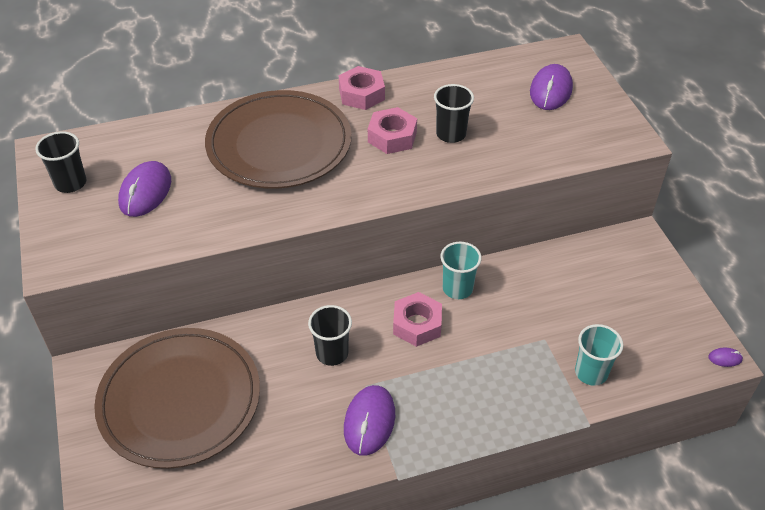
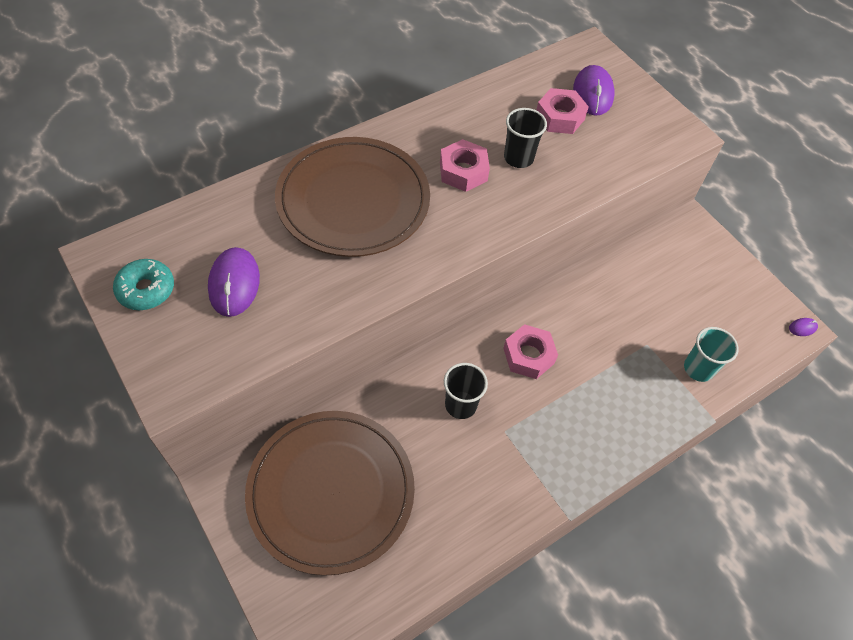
camera: 20 degrees left, 10 degrees up
black cup [35,131,86,193] -> turquoise donut [113,259,174,310]
pink nut [339,66,385,110] -> pink nut moved to [536,88,589,134]
purple mouse [344,385,395,456] -> none
turquoise cup [440,242,482,299] -> none

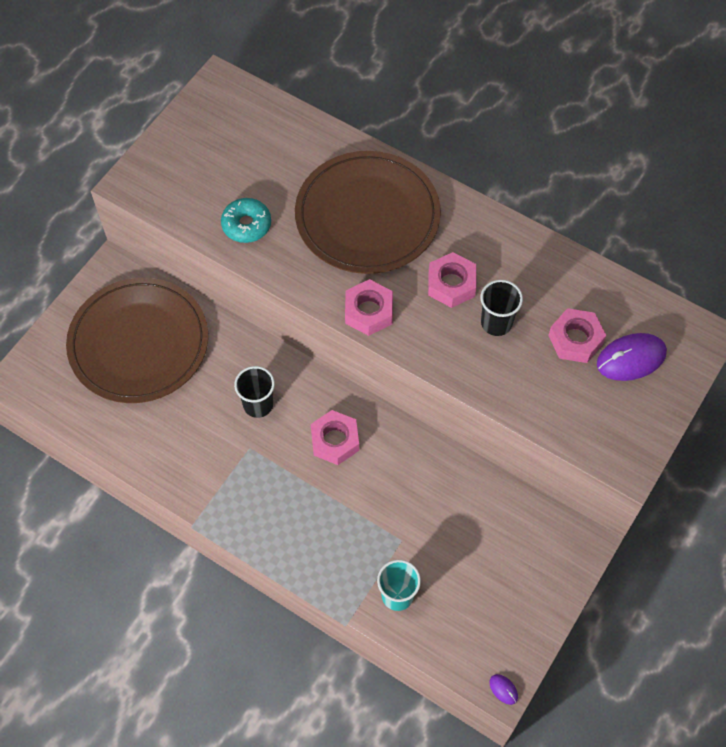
camera: 70 degrees right, 5 degrees up
turquoise donut [113,259,174,310] -> turquoise donut moved to [221,198,271,243]
purple mouse [208,247,260,317] -> none
none -> pink nut [345,279,393,336]

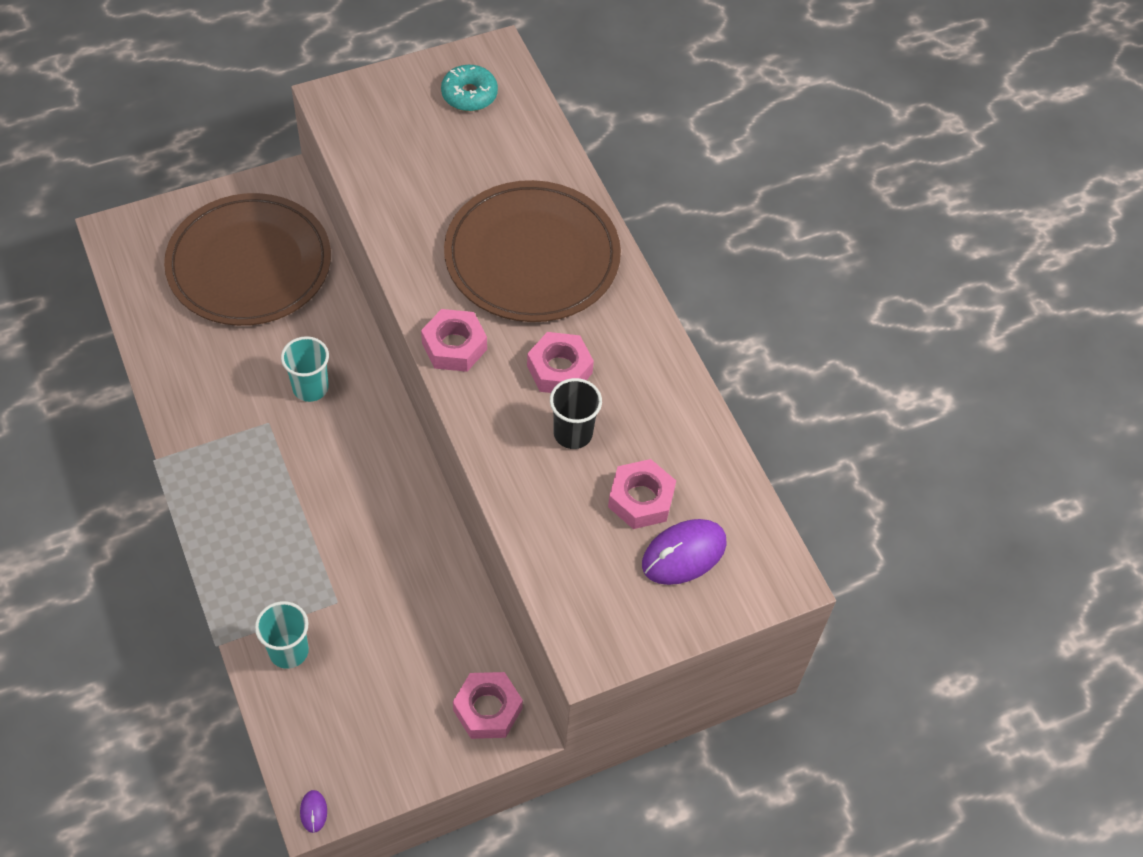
camera: 30 degrees right, 5 degrees down
turquoise donut [221,198,271,243] -> turquoise donut moved to [441,65,498,111]
black cup [234,366,275,418] -> turquoise cup [281,336,329,402]
pink nut [311,410,359,465] -> pink nut moved to [453,672,523,739]
purple mouse [597,333,667,381] -> purple mouse turned 45 degrees counterclockwise [642,519,726,585]

